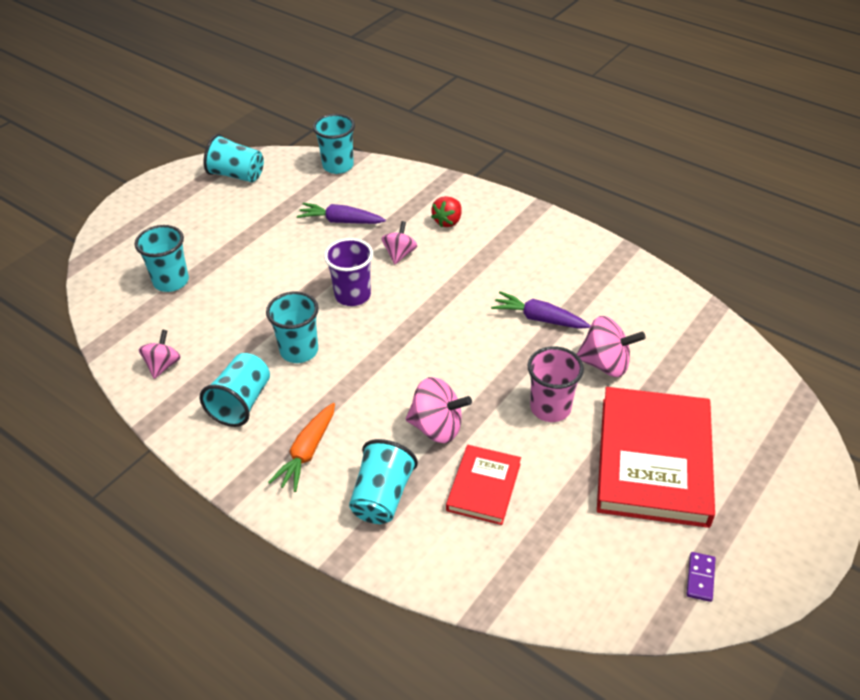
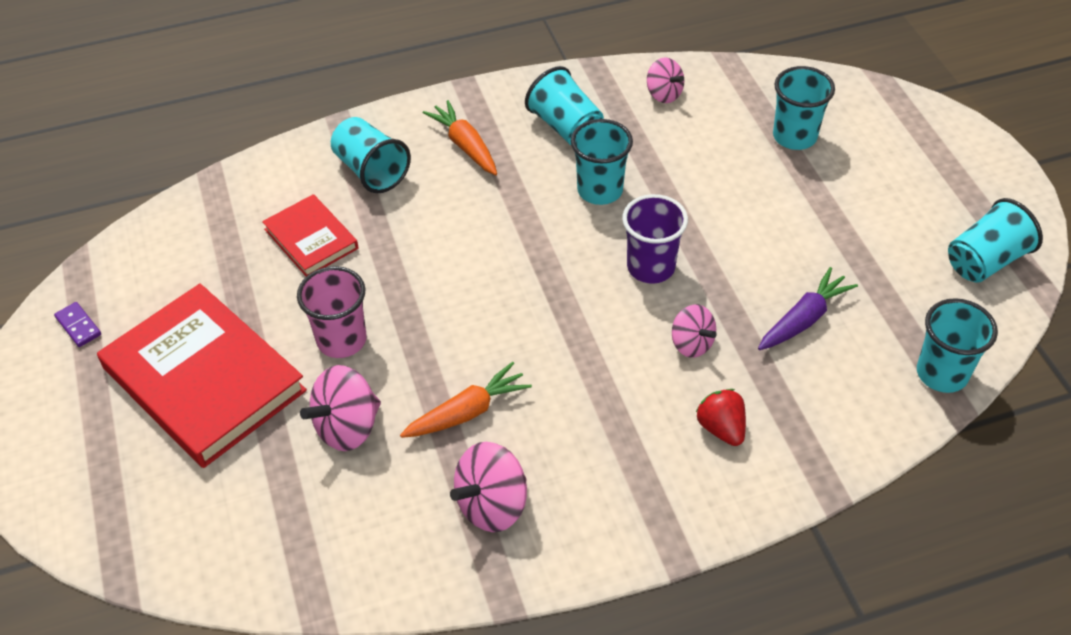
camera: 125 degrees right, 5 degrees up
pink spinning top [406,377,472,443] -> pink spinning top moved to [450,442,527,532]
purple carrot [491,291,591,329] -> orange carrot [400,362,532,438]

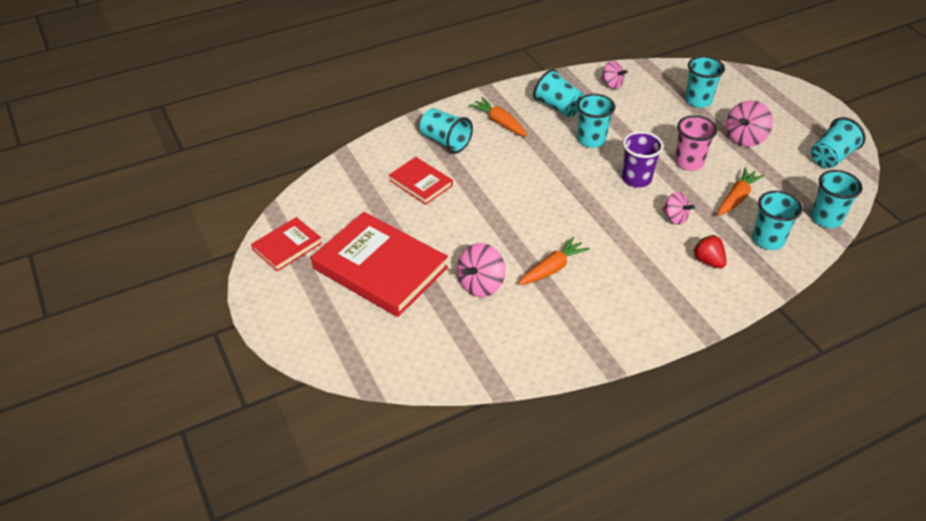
camera: 10 degrees left, 5 degrees down
purple domino [54,302,101,347] -> red book [251,217,322,271]
pink cup [297,266,367,358] -> pink cup moved to [675,115,717,171]
pink spinning top [450,442,527,532] -> pink spinning top moved to [726,100,773,147]
purple carrot [758,267,858,350] -> orange carrot [717,167,764,216]
none -> turquoise cup [752,191,803,250]

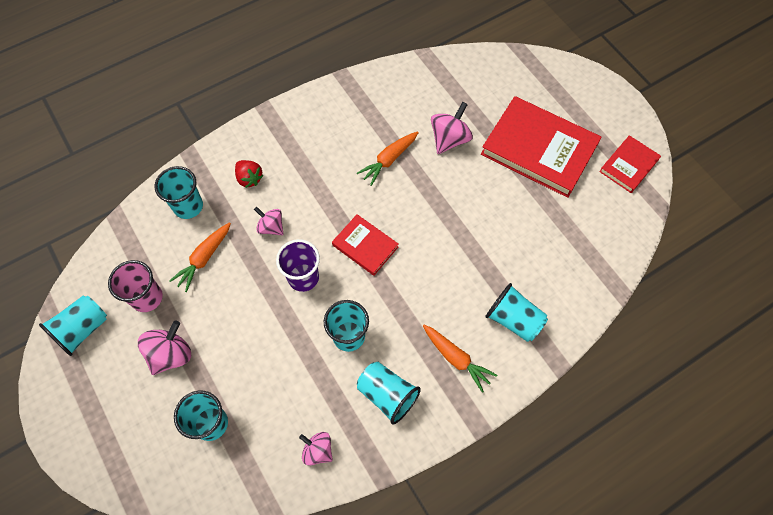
camera: 175 degrees right, 20 degrees up
red book [389,157,453,205] -> red book moved to [332,214,398,276]
pink cup [675,115,717,171] -> pink cup moved to [108,260,163,312]
turquoise cup [811,170,863,228] -> none

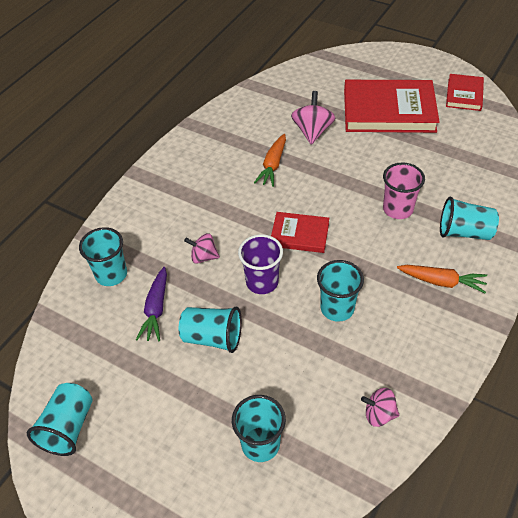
camera: 25 degrees left, 15 degrees down
pink cup [108,260,163,312] -> pink cup moved to [383,163,425,219]
pink spinning top [138,321,191,375] -> none
orange carrot [169,222,231,292] -> purple carrot [136,267,167,341]
red strawberry [235,160,264,188] -> none
turquoise cup [357,362,421,425] -> turquoise cup moved to [179,306,242,353]

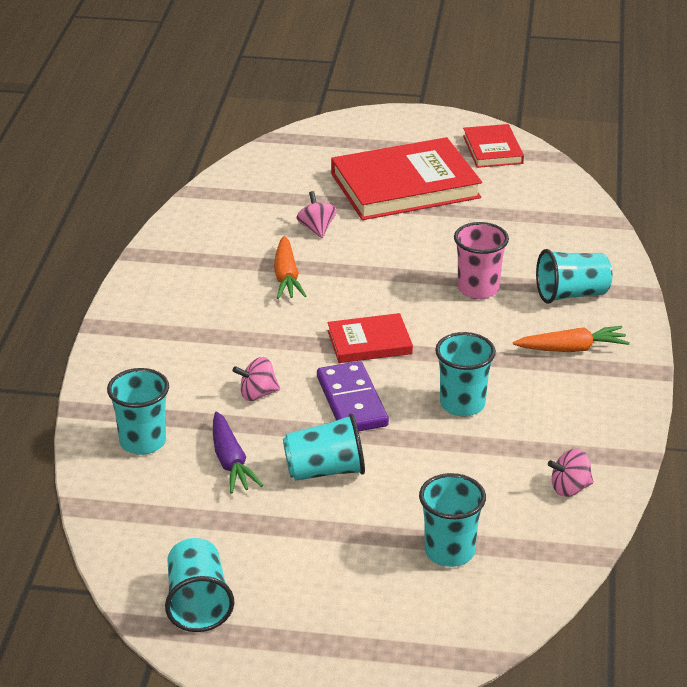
camera: 25 degrees left, 15 degrees down
purple cup [238,234,283,294] -> purple domino [317,361,389,431]
pink spinning top [291,91,335,145] -> pink spinning top [296,191,337,238], size x0.65

